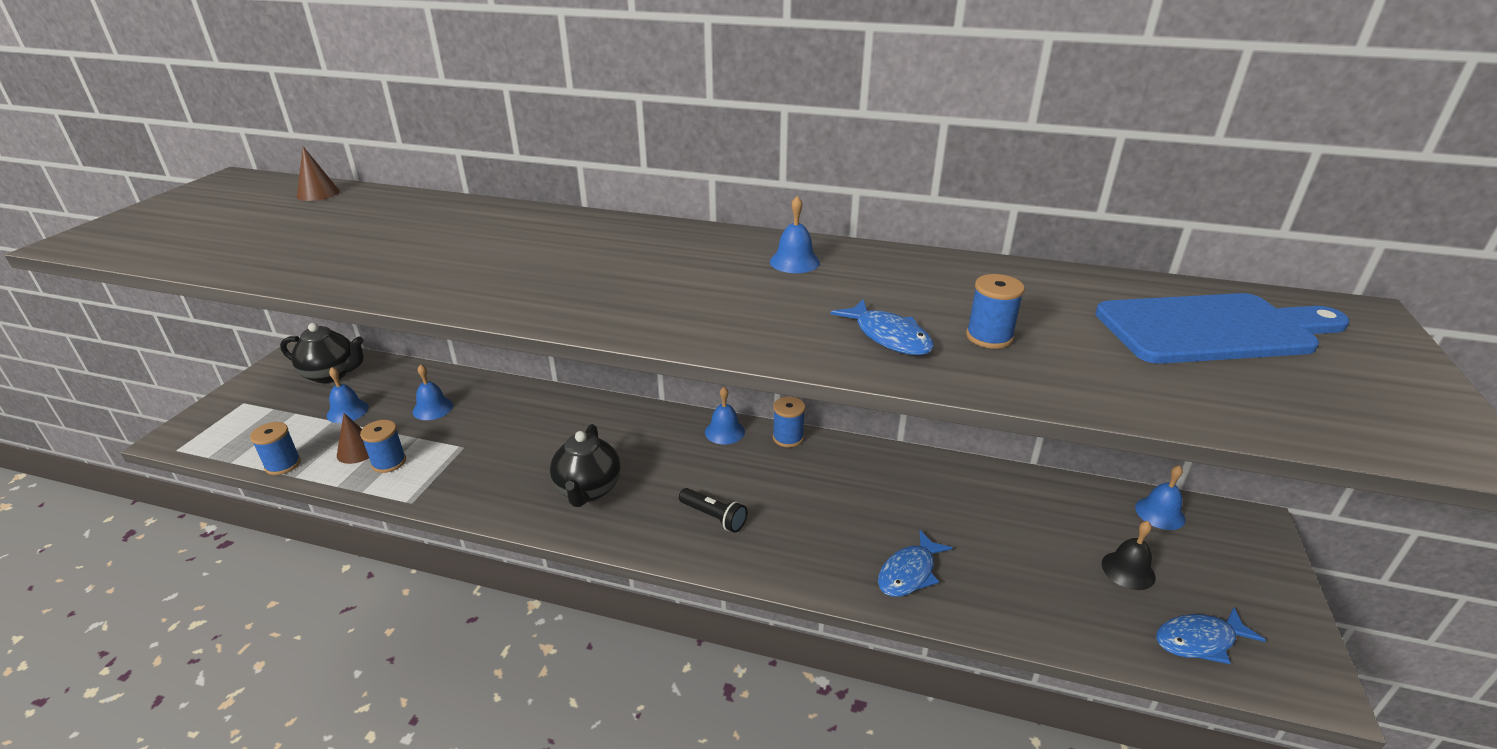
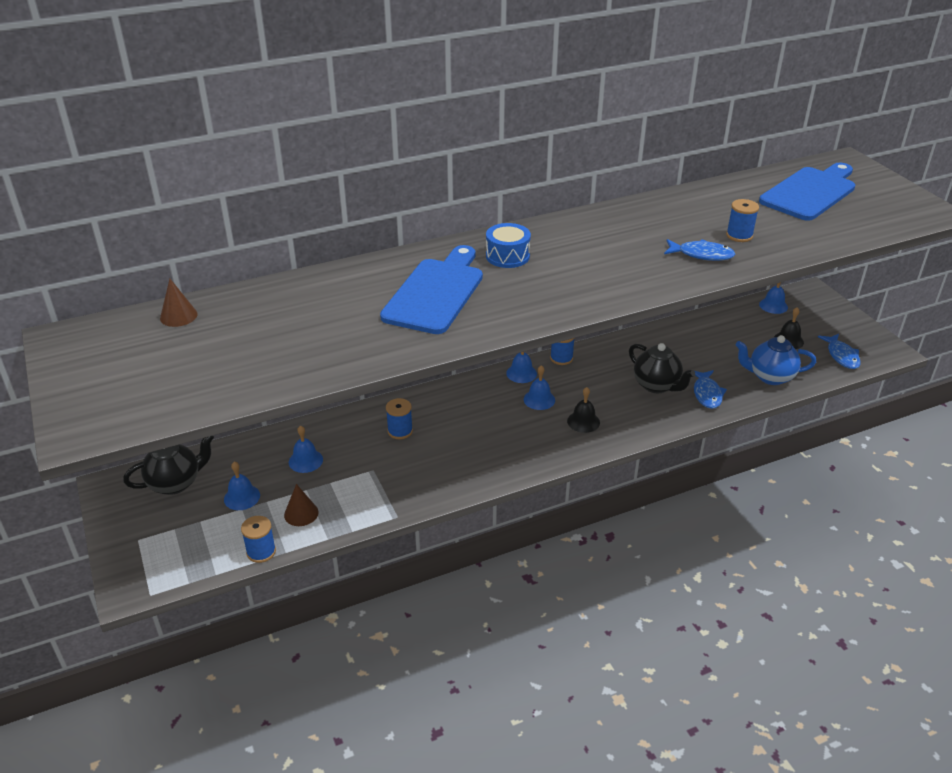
camera: 40 degrees left, 5 degrees up
blue spool [360,420,406,473] -> blue spool moved to [386,398,413,439]
black teapot [550,424,621,507] -> black teapot moved to [629,343,695,393]
black flashlight [679,488,747,533] -> black bell [567,387,600,433]
blue bell [770,196,820,273] -> blue bell moved to [524,365,555,410]
blue fish [1156,607,1266,664] -> blue fish turned 45 degrees counterclockwise [818,334,861,369]
none -> blue cutting board [380,245,483,334]
none -> blue drum [486,223,531,268]
none -> blue teapot [735,335,816,385]

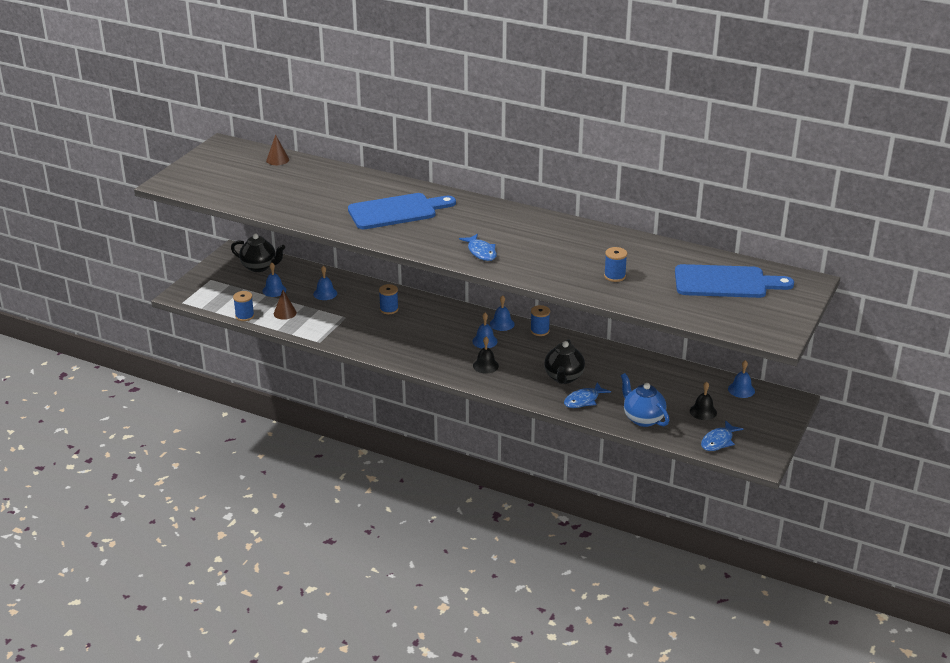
camera: 50 degrees right, 5 degrees down
blue drum [486,223,531,268] -> none
blue fish [664,239,735,261] -> blue fish moved to [459,234,497,261]

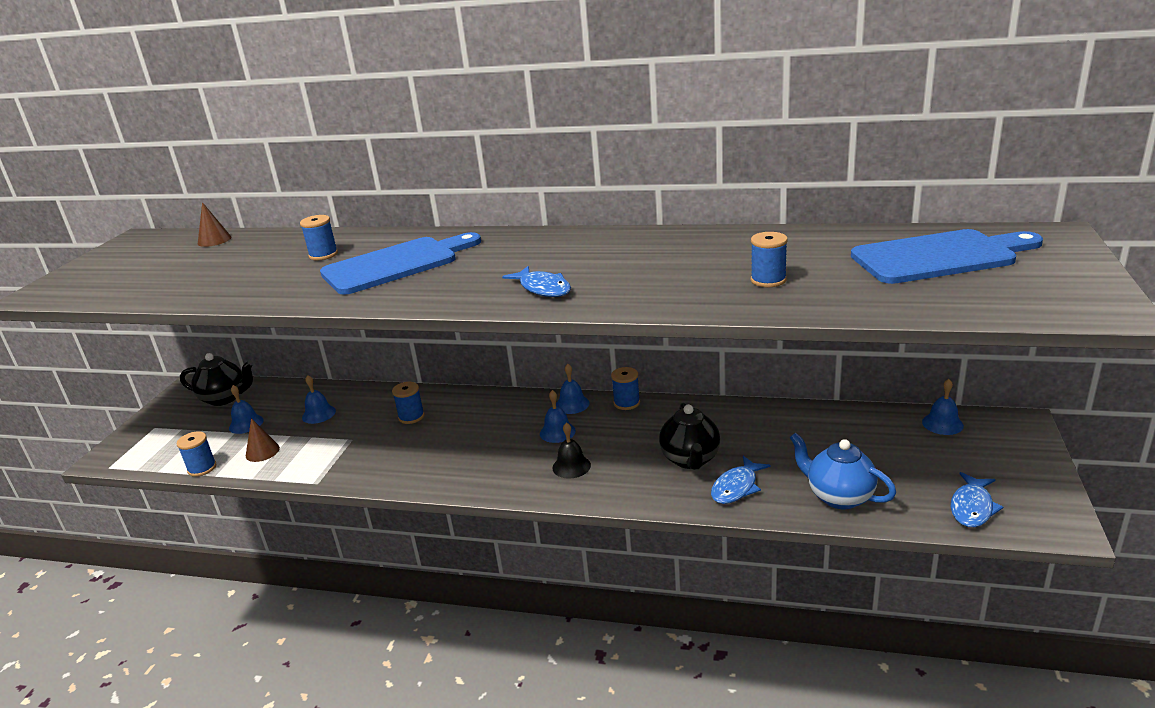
camera: 10 degrees left, 5 degrees down
black bell [690,382,717,420] -> none
none -> blue spool [300,215,338,260]

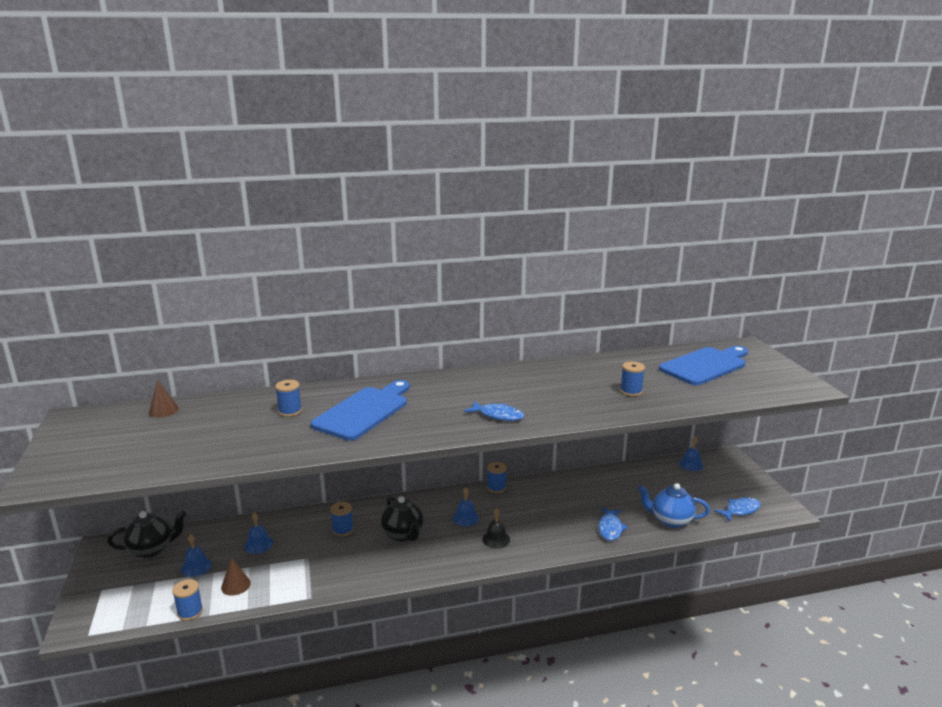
camera: 30 degrees left, 5 degrees down
blue bell [556,364,590,414] -> none
black teapot [659,403,720,470] -> black teapot moved to [381,496,424,542]
blue fish [951,472,1003,527] -> blue fish turned 120 degrees counterclockwise [714,497,761,522]

